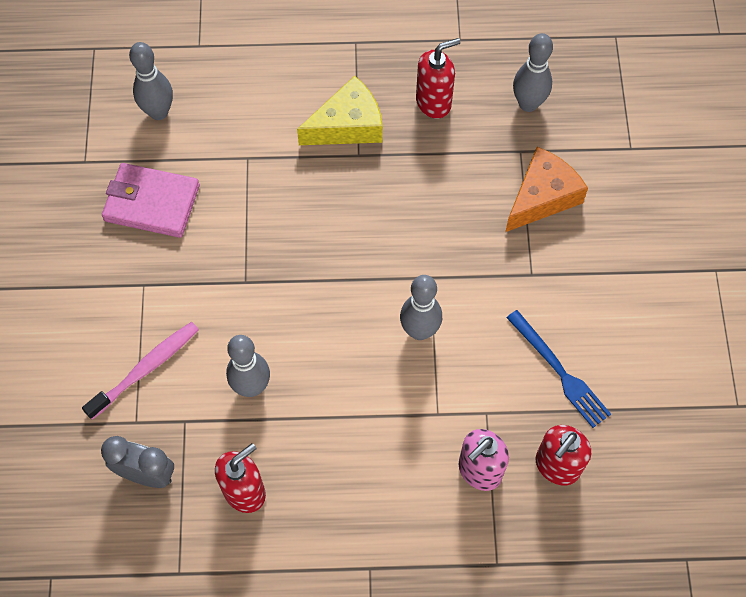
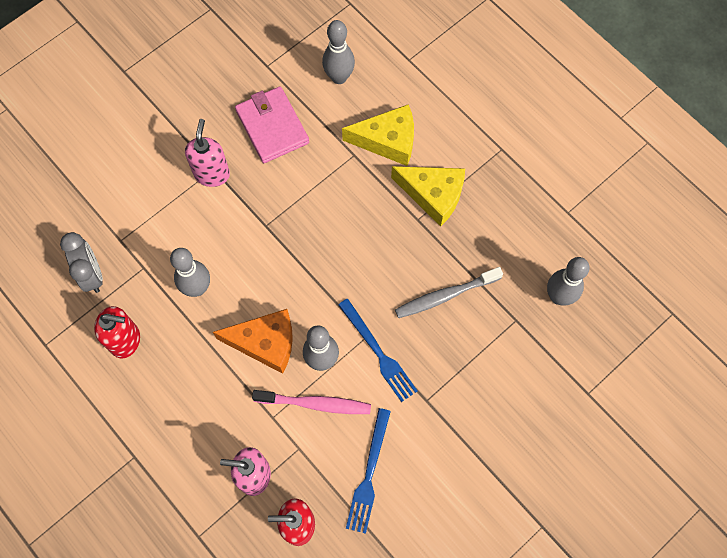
camera: 50 degrees right, 5 degrees up
pink toothbrush [82,322,199,419] -> pink toothbrush moved to [252,390,371,414]
red soap dispenser [416,38,460,119] -> none
orange cheese [505,147,588,232] -> orange cheese moved to [213,309,293,374]
none -> pink soap dispenser [185,119,230,187]
none -> blue fork [338,299,417,402]
none -> yellow cheese [342,104,414,166]
none -> grey toothbrush [395,267,503,318]

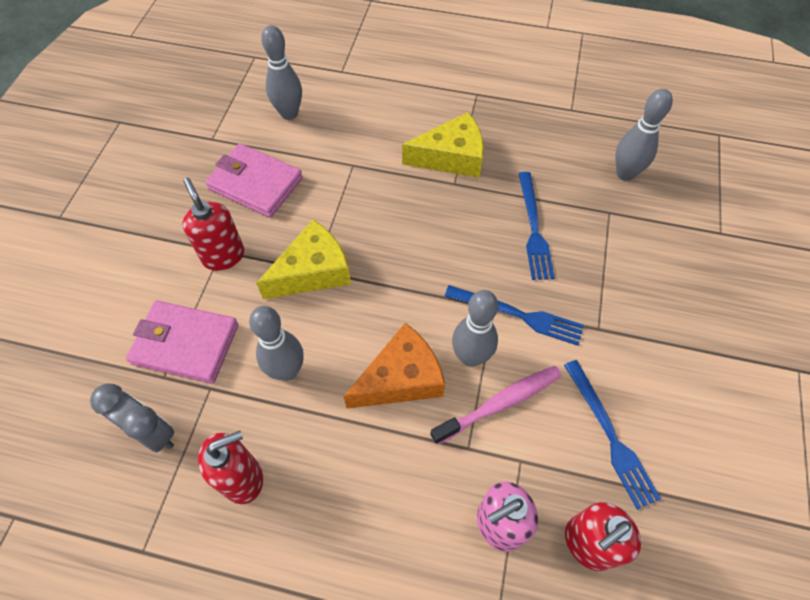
camera: 35 degrees left, 10 degrees down
pink soap dispenser [185,119,230,187] -> red soap dispenser [182,178,244,271]
yellow cheese [342,104,414,166] -> yellow cheese moved to [256,219,351,299]
grey toothbrush [395,267,503,318] -> blue fork [518,172,555,280]
none -> pink wallet [126,300,238,384]

